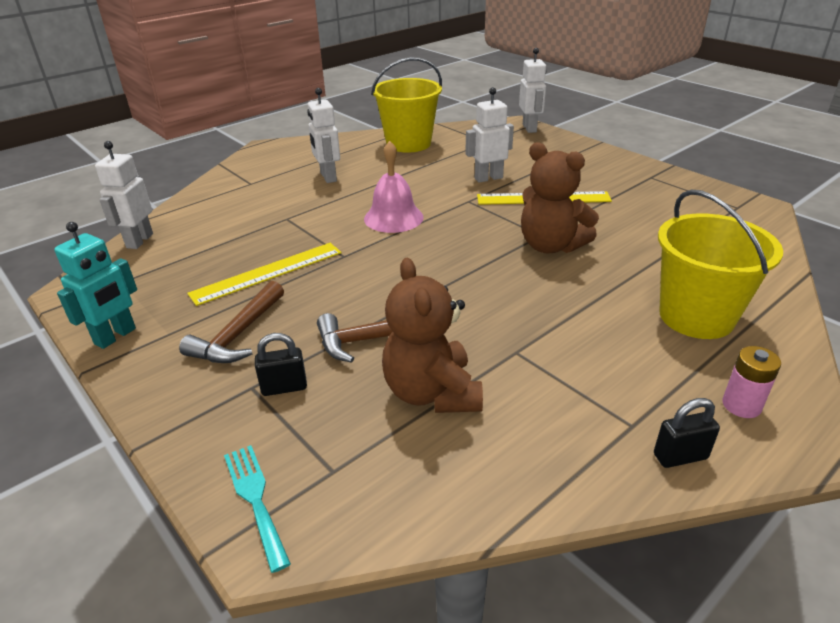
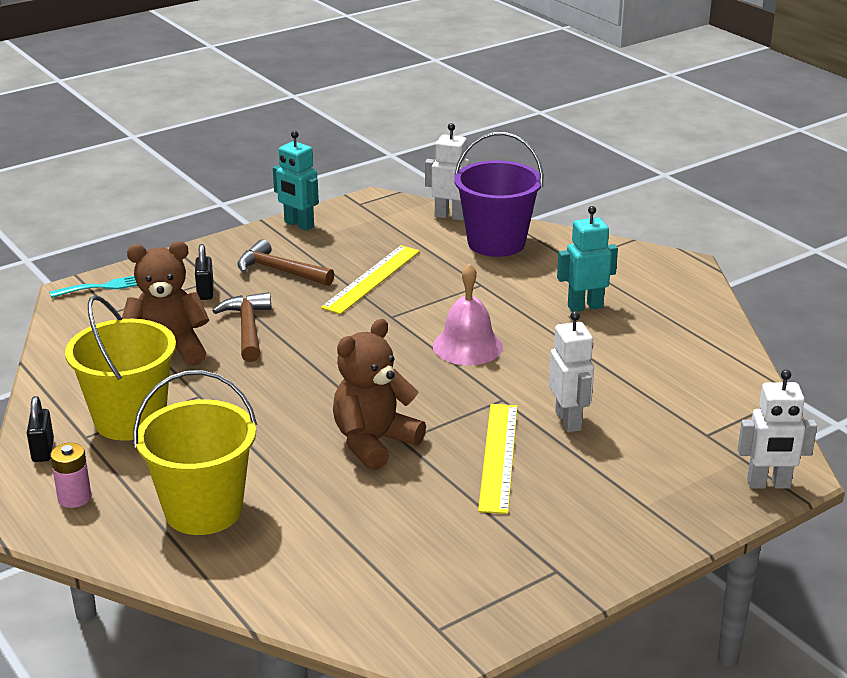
camera: 95 degrees right, 5 degrees down
yellow ruler [187,243,342,306] -> yellow ruler turned 60 degrees clockwise [321,245,420,315]
white robot [307,88,340,183] -> turquoise robot [557,206,618,312]
yellow bucket [371,57,442,153] -> yellow bucket moved to [65,295,176,441]
none -> purple bucket [454,132,543,257]

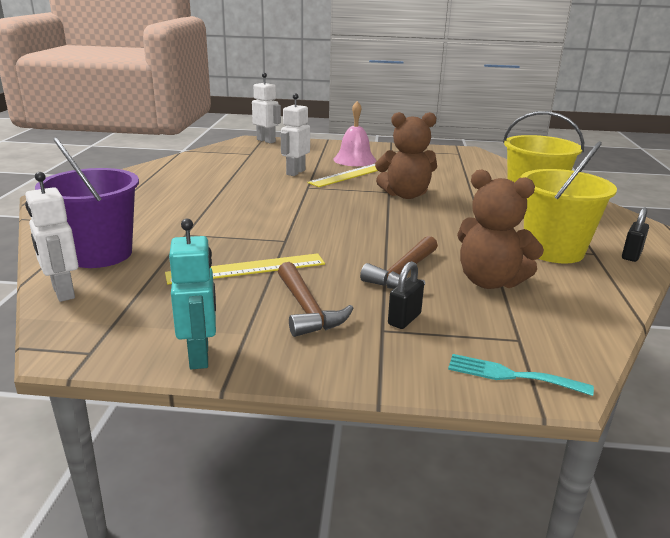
camera: 140 degrees left, 5 degrees down
pink battery [50,443,91,508] -> none
pink bell [433,263,503,365] -> pink bell moved to [333,101,376,166]
turquoise robot [557,206,618,312] -> none

